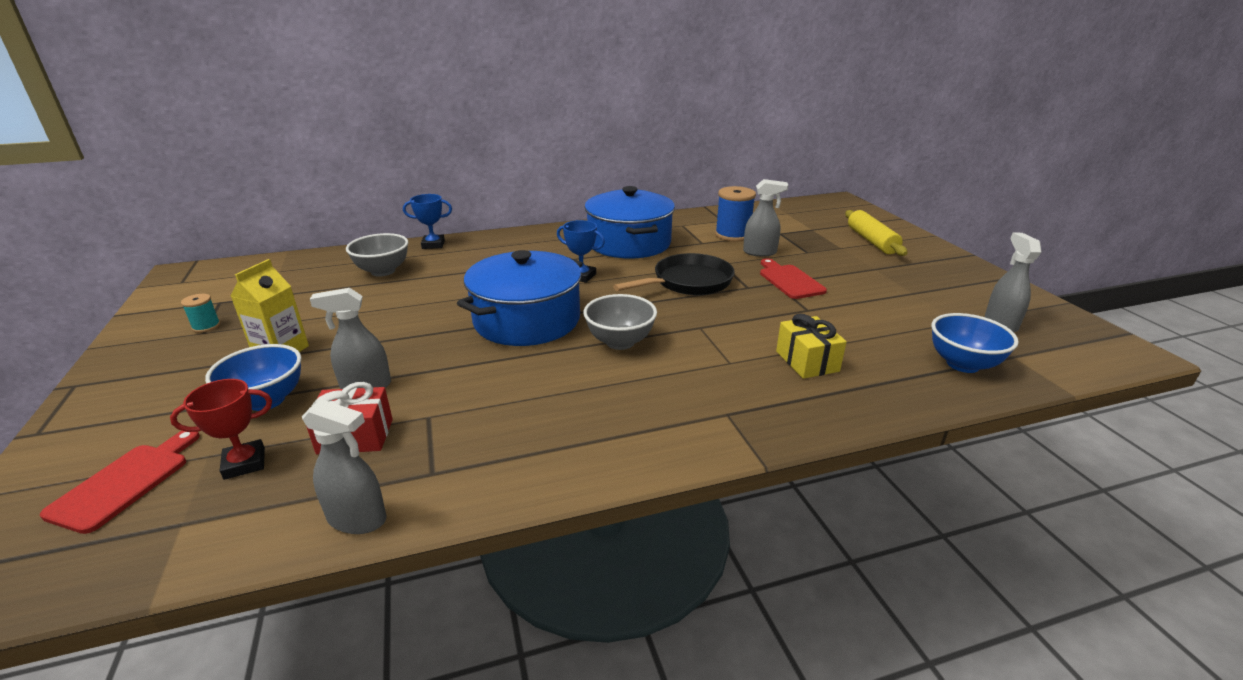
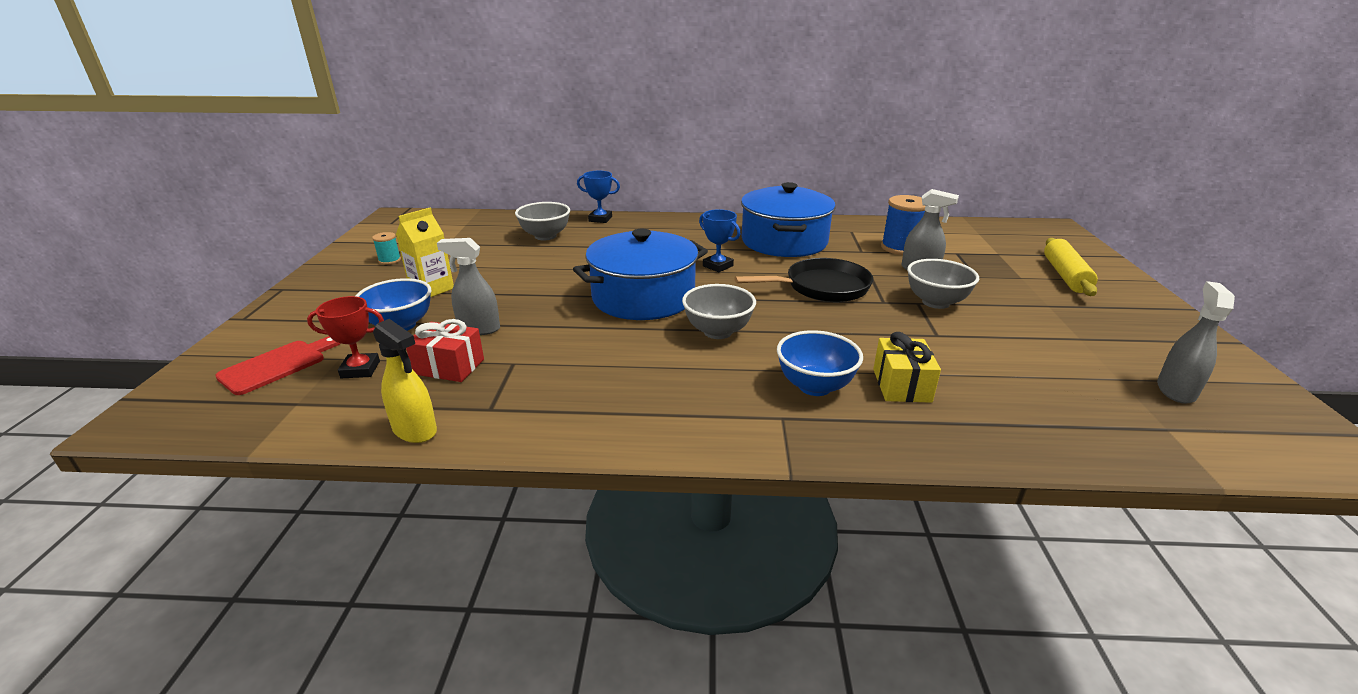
camera: 20 degrees right, 0 degrees up
grey spray bottle [302,399,387,534] -> yellow spray bottle [373,319,437,443]
red cutting board [760,258,827,299] -> grey bowl [907,259,979,309]
blue bowl [931,313,1019,373] -> blue bowl moved to [777,330,863,396]

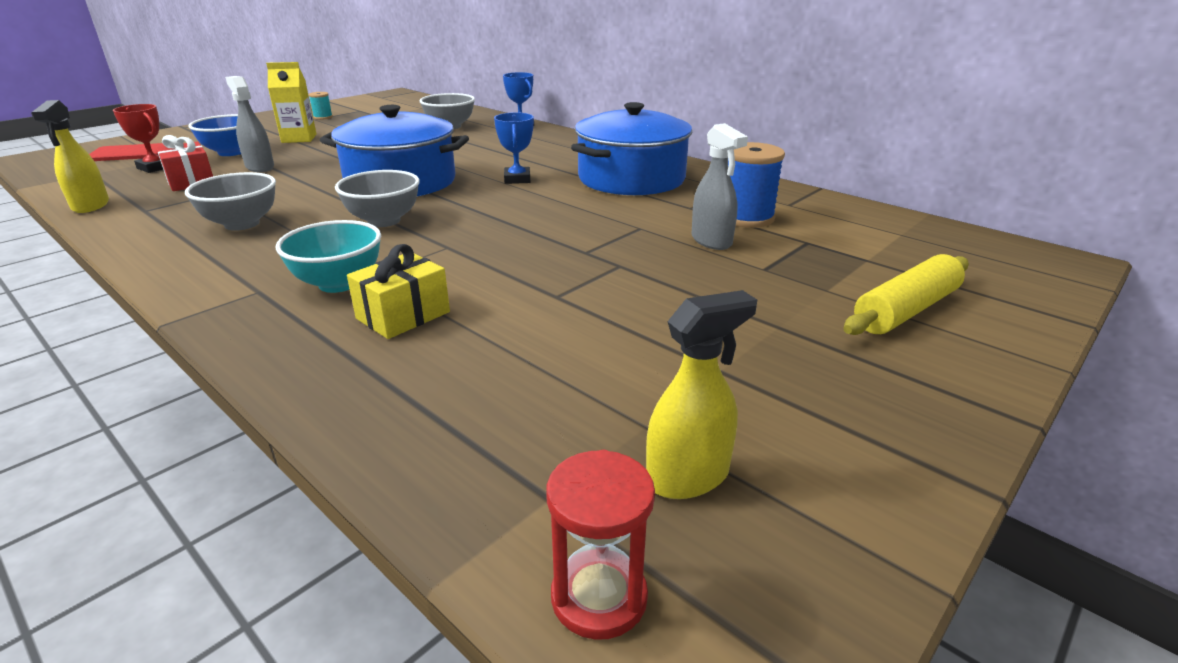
camera: 40 degrees right, 0 degrees up
black pan [734,258,873,302] -> none
blue bowl [777,330,863,396] -> turquoise bowl [275,220,381,293]
grey bowl [907,259,979,309] -> grey bowl moved to [185,172,276,231]
grey spray bottle [1157,281,1235,404] -> yellow spray bottle [646,290,757,499]
none -> red hourglass [546,450,655,640]

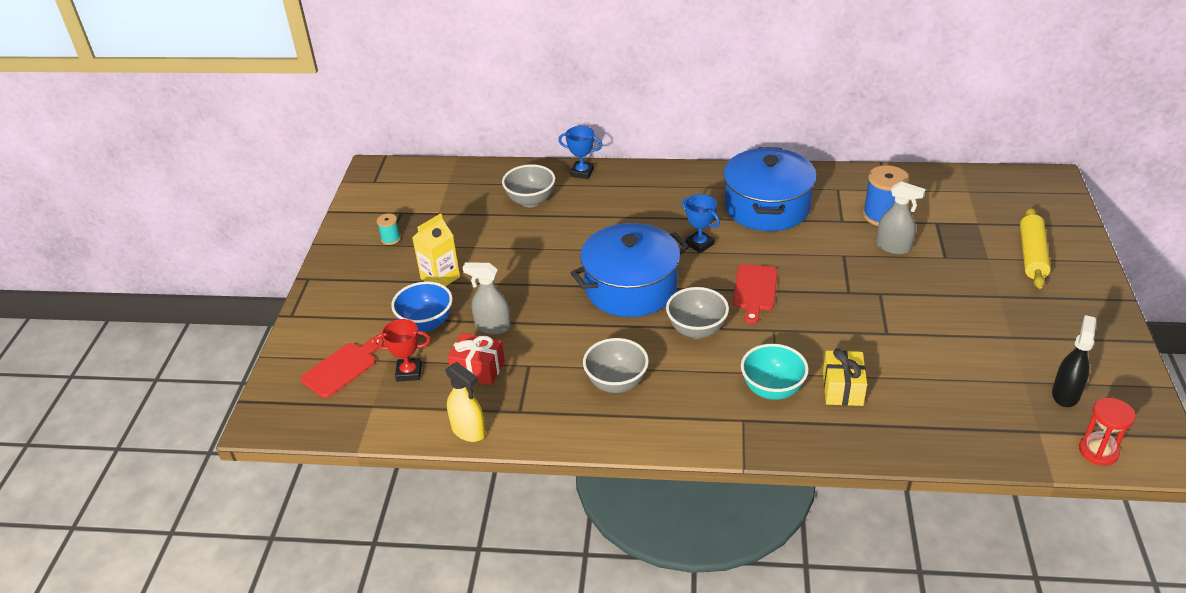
camera: 35 degrees left, 10 degrees up
yellow spray bottle [646,290,757,499] -> black spray bottle [1052,315,1096,407]
none -> red cutting board [733,264,778,324]

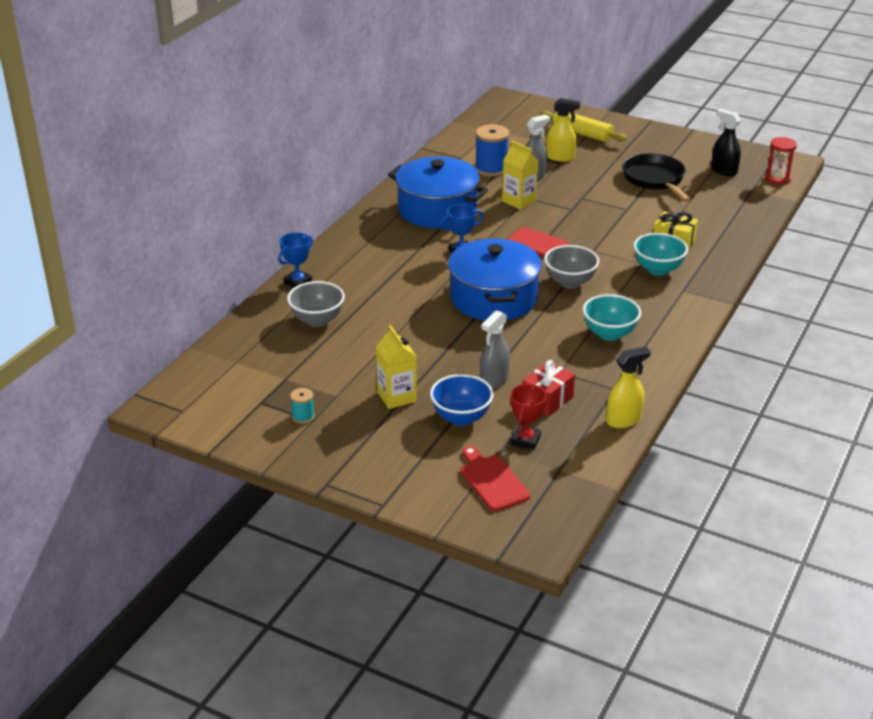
camera: 70 degrees left, 5 degrees down
grey bowl [583,338,649,393] -> turquoise bowl [583,294,641,341]
none -> yellow carton [502,141,538,210]
none -> yellow spray bottle [546,98,580,162]
none -> black pan [622,153,691,202]

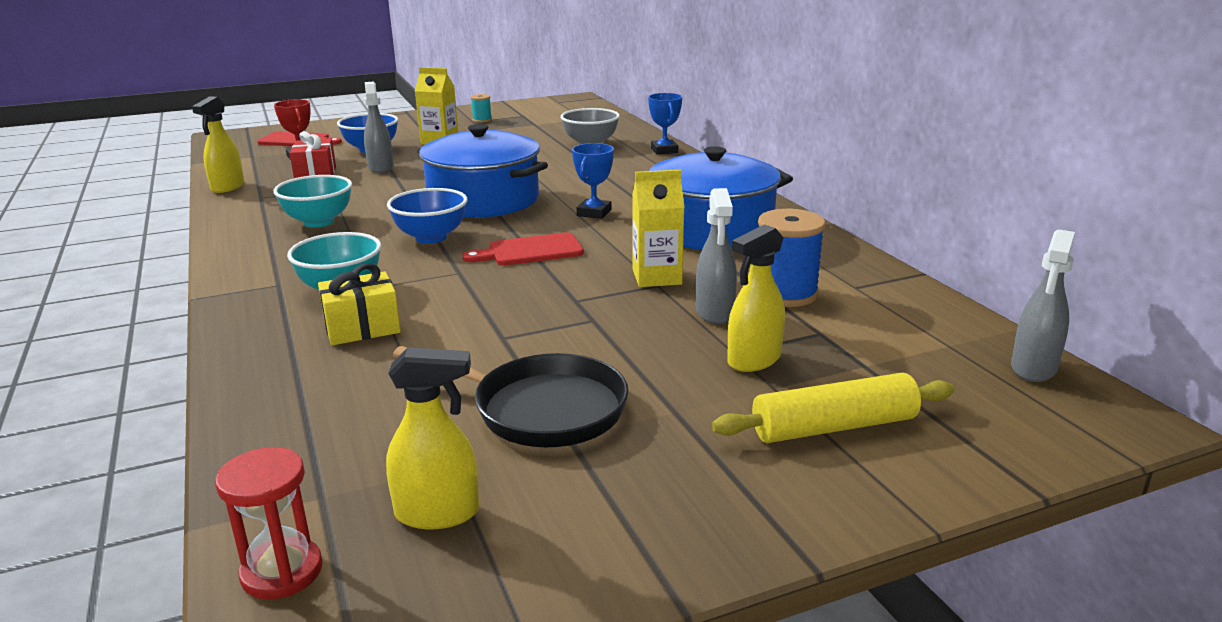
camera: 130 degrees right, 10 degrees down
grey bowl [544,245,599,288] -> blue bowl [387,188,467,244]
black spray bottle [711,109,741,176] -> yellow spray bottle [386,347,479,529]
none -> grey spray bottle [1011,229,1075,382]

